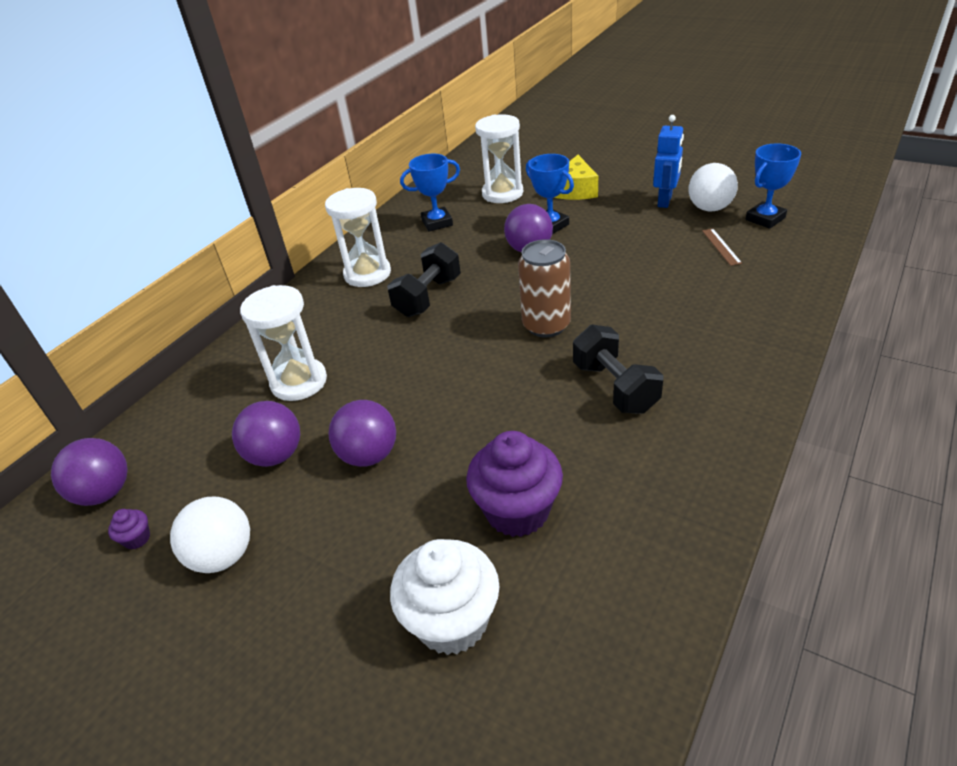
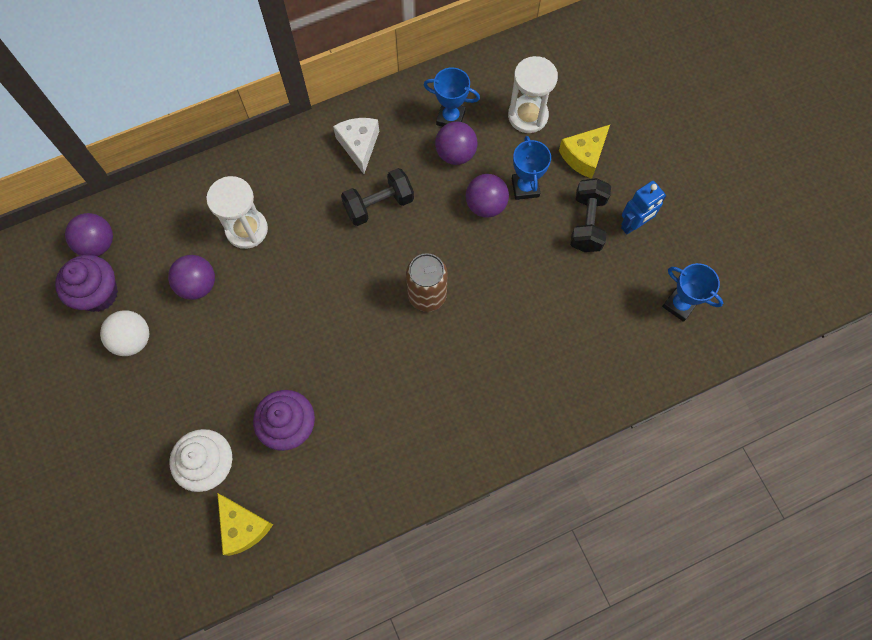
camera: 30 degrees right, 30 degrees up
purple cupcake [108,509,150,550] -> purple cupcake [55,255,118,312], size x2.40
white hourglass [325,188,391,287] -> white cheese [333,118,379,174]
purple ball [328,400,396,467] -> purple ball moved to [435,122,477,165]
black dumbbell [573,324,664,414] -> black dumbbell moved to [570,178,611,252]
white ball [688,163,738,212] -> none
brown ruler [702,228,742,266] -> none
blue trophy [746,143,801,229] -> blue trophy turned 45 degrees clockwise [662,263,723,322]
none -> yellow cheese [217,493,273,556]

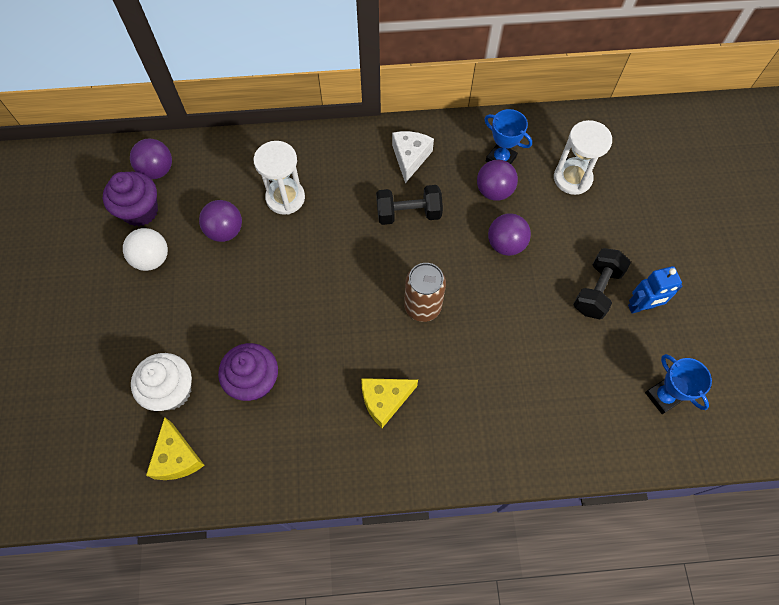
camera: 20 degrees right, 5 degrees down
blue trophy [512,136,551,200] -> none
yellow cheese [559,125,610,179] -> yellow cheese moved to [361,378,418,428]

